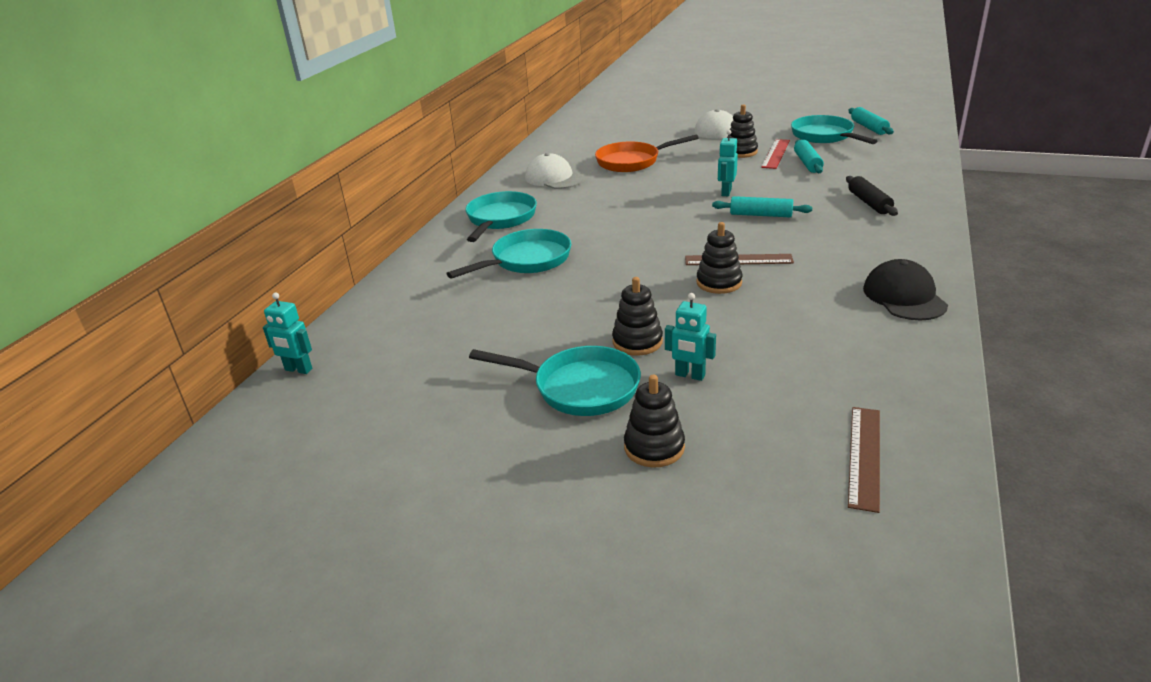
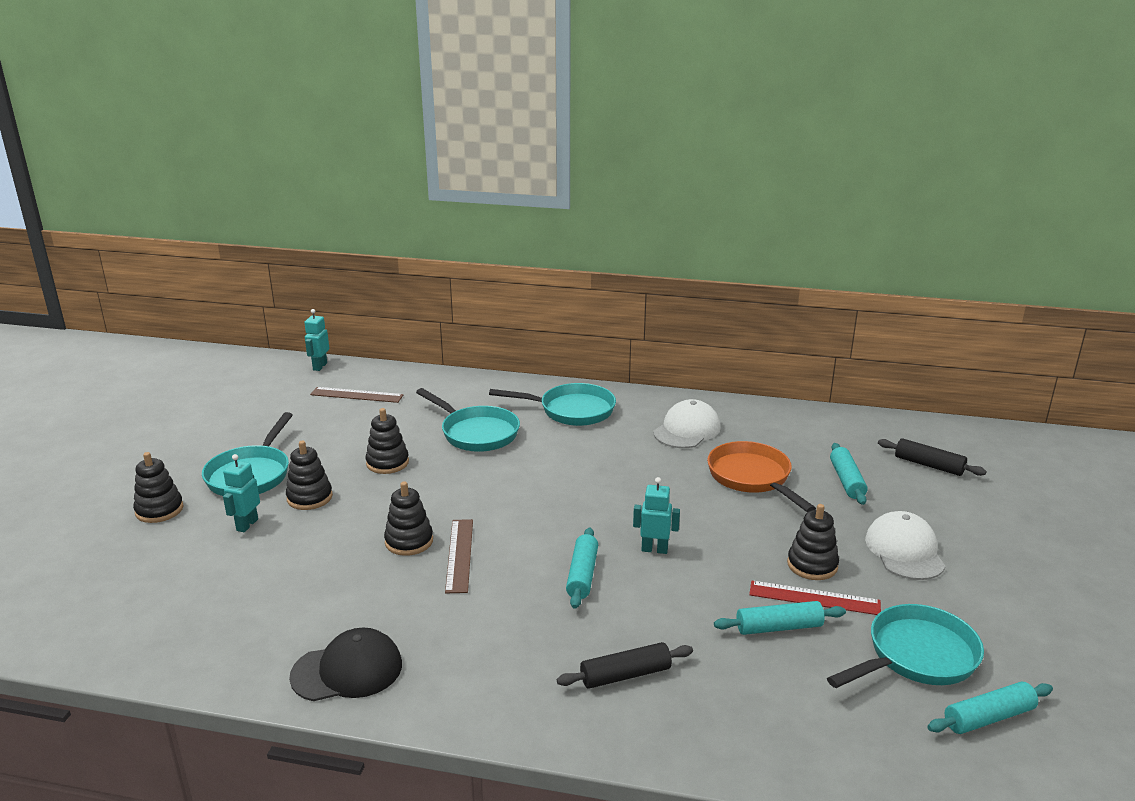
camera: 80 degrees right, 5 degrees down
brown ruler [848,407,880,513] -> brown ruler moved to [310,387,403,403]
none -> black stacking toy [366,408,409,474]
none -> turquoise rolling pin [830,443,868,505]
none -> black rolling pin [878,438,987,476]

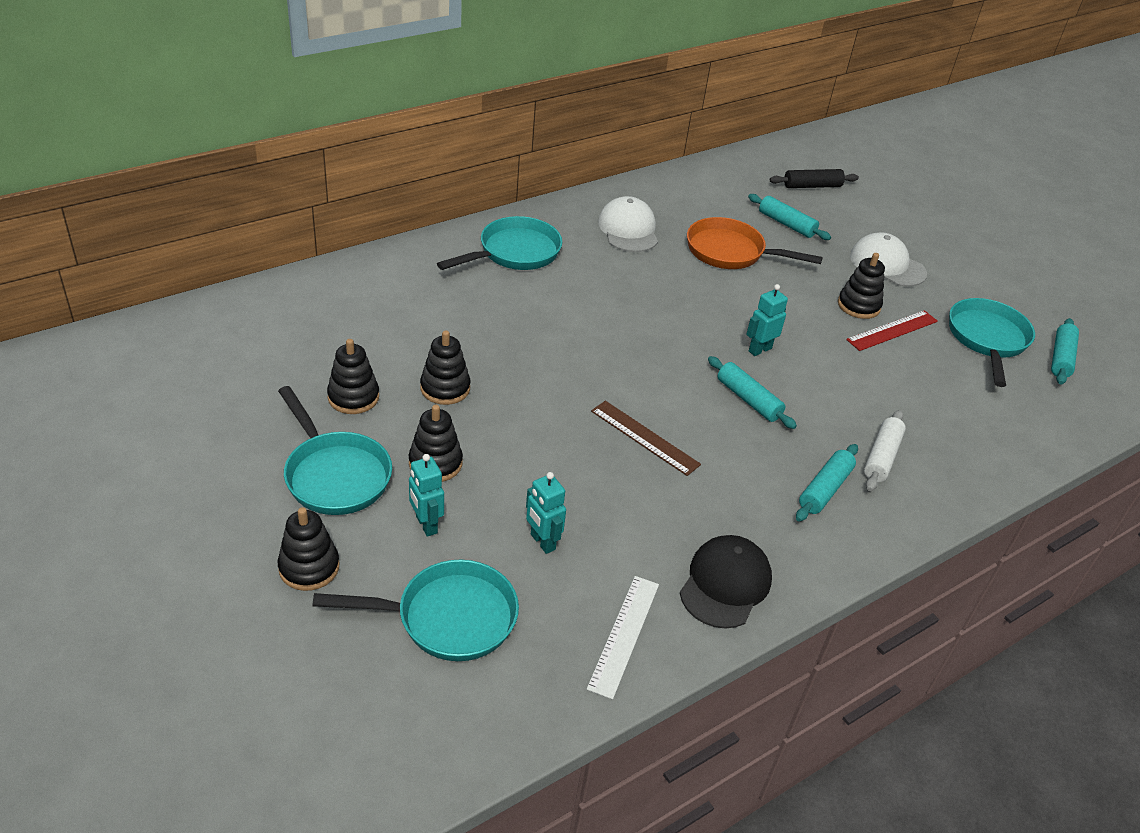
camera: 50 degrees left, 15 degrees up
turquoise robot [305,309,329,371] -> turquoise robot moved to [526,472,566,554]
brown ruler [310,387,403,403] -> none
black stacking toy [384,481,433,556] -> black stacking toy moved to [327,339,379,414]
turquoise pan [416,388,520,452] -> turquoise pan moved to [312,560,519,661]
black rolling pin [557,642,693,689] -> white rolling pin [864,410,906,491]
turquoise rolling pin [714,601,846,635] -> turquoise rolling pin moved to [796,444,858,521]
none -> white ruler [587,576,659,700]

